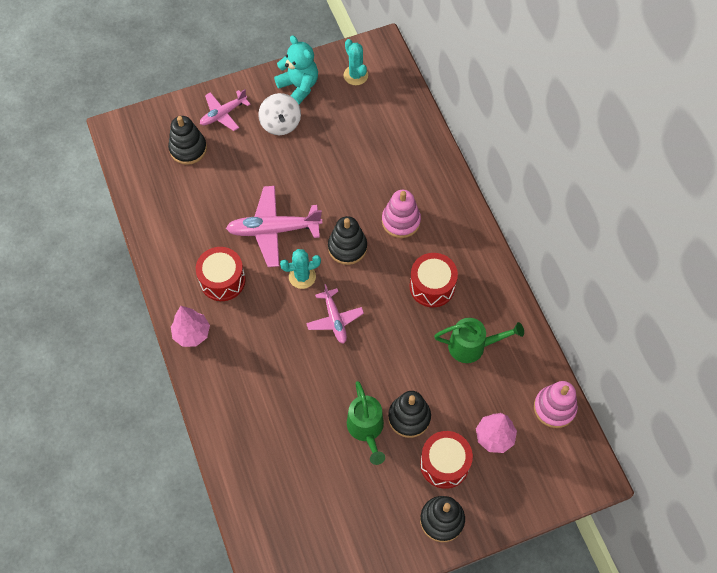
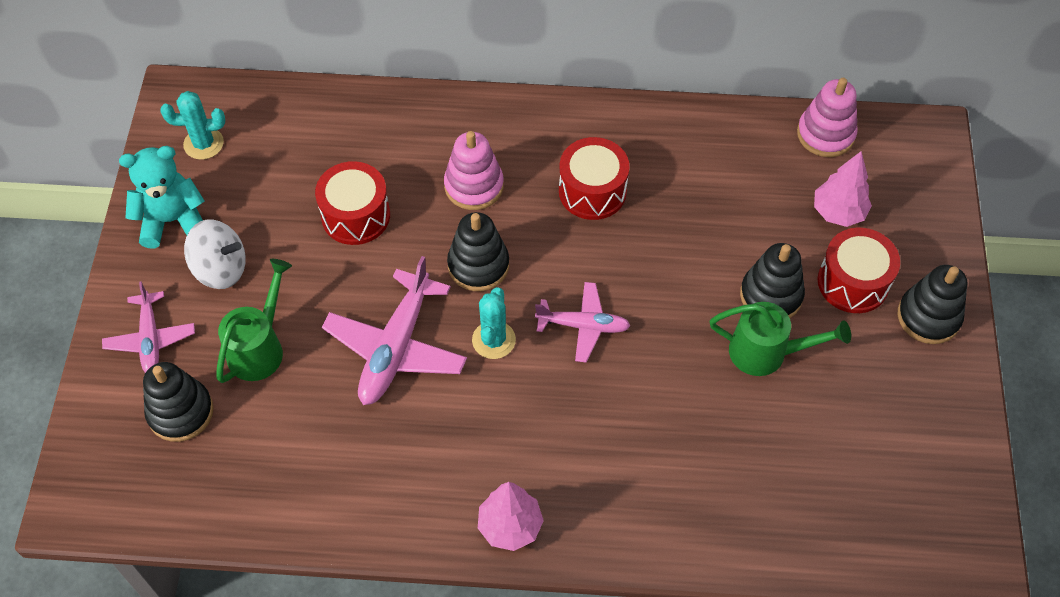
camera: 65 degrees left, 5 degrees down
red drum [196,247,246,301] -> red drum moved to [315,161,390,245]
green watering can [434,318,524,363] -> green watering can moved to [216,259,292,383]

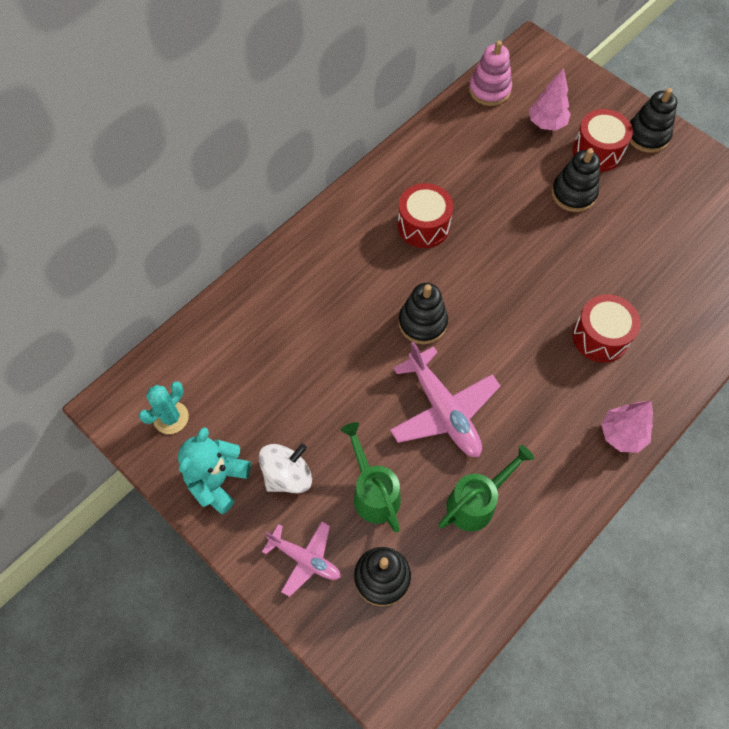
camera: 50 degrees left, 5 degrees up
red drum [315,161,390,245] -> red drum moved to [572,294,640,363]
pink stacking toy [444,131,504,210] -> none
turquoise cactus [472,287,516,359] -> none
pink plane [535,282,631,363] -> none
green watering can [710,302,851,376] -> green watering can moved to [438,445,534,531]

